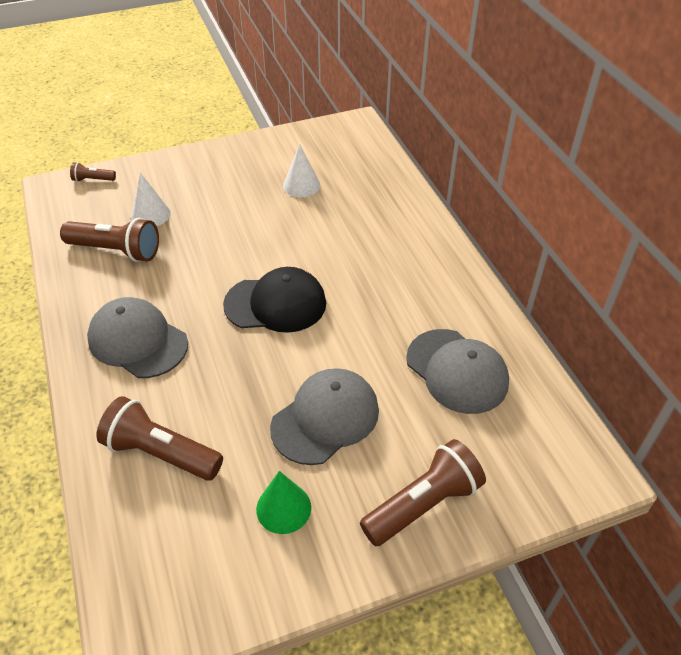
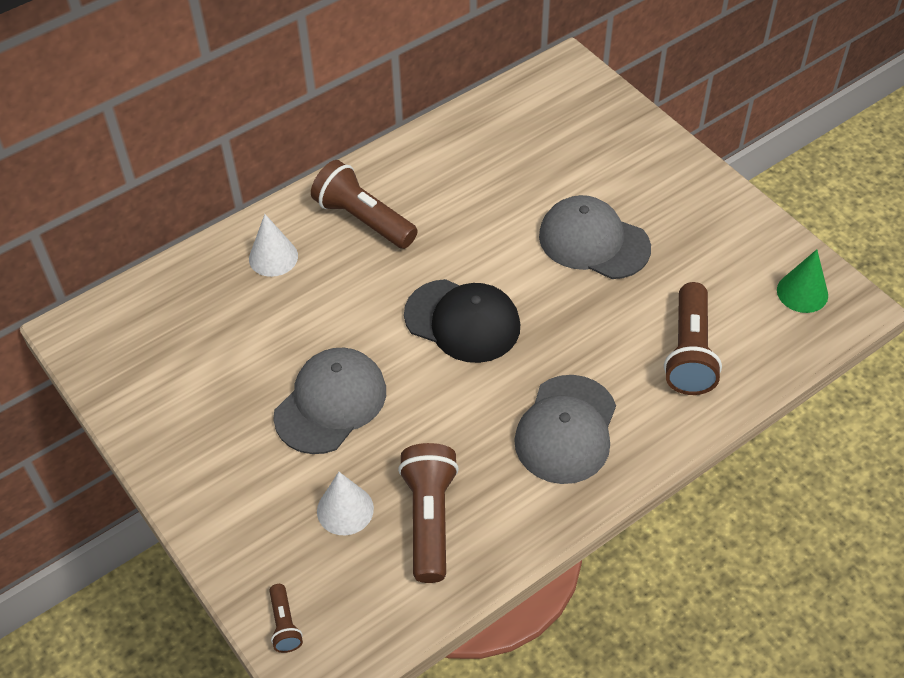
camera: 105 degrees left, 5 degrees up
black cap [223,267,326,333] -> black cap turned 135 degrees clockwise [404,279,520,363]
green cone [256,471,311,534] -> green cone moved to [777,249,828,313]
white cone [283,144,320,197] -> white cone moved to [249,214,298,277]
brown flashlight [360,439,486,546] -> brown flashlight moved to [311,160,418,249]
grey cap [406,329,509,414] -> grey cap moved to [273,348,386,454]

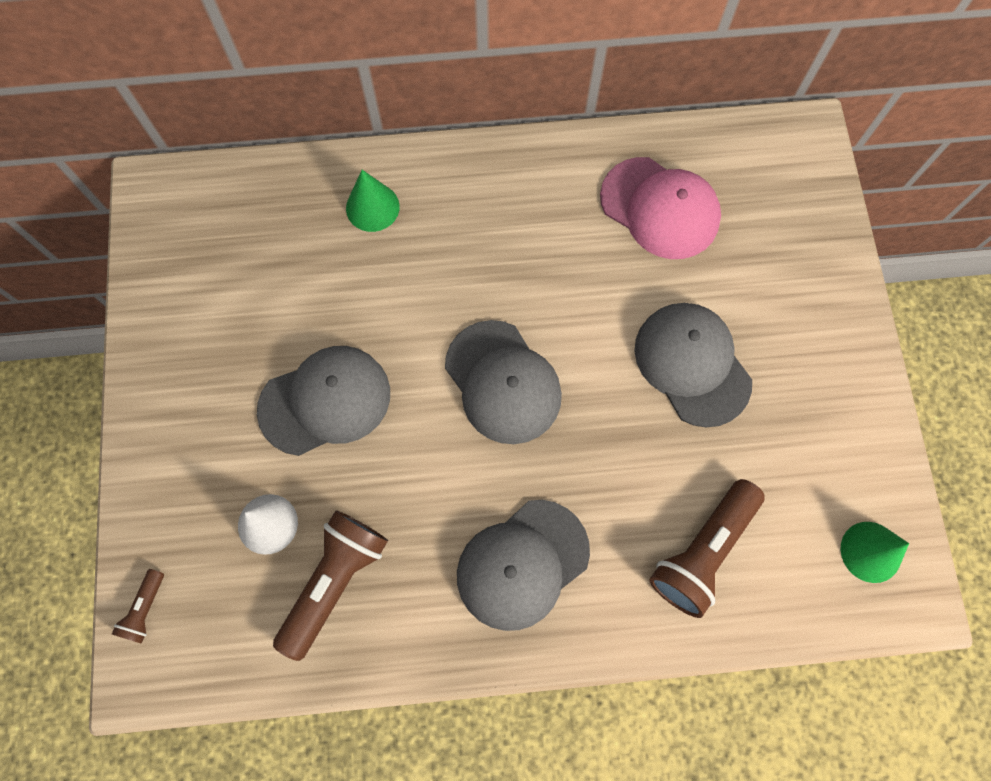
camera: 30 degrees right, 20 degrees up
white cone [249,214,298,277] -> green cone [346,170,400,232]
brown flashlight [311,160,418,249] -> none
black cap [404,279,520,363] -> grey cap [445,320,562,444]
none -> pink cap [600,157,721,259]

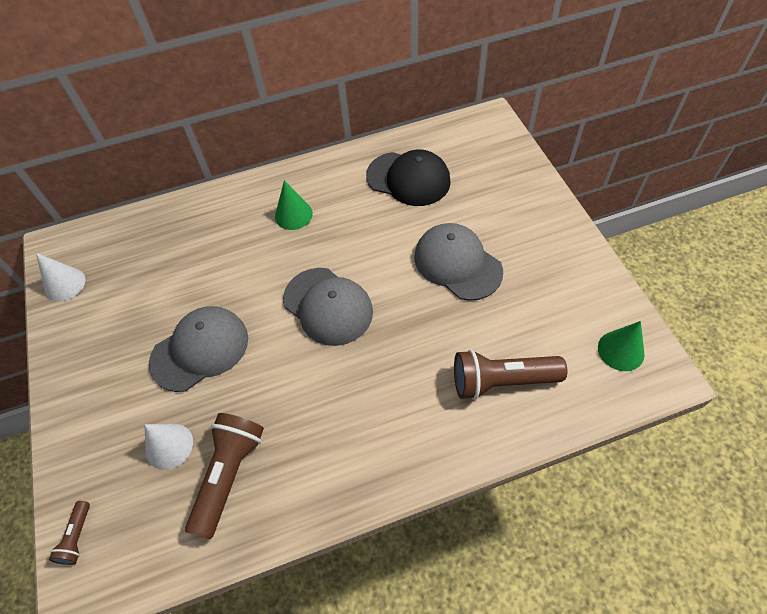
camera: 10 degrees left, 15 degrees down
green cone [346,170,400,232] -> green cone moved to [275,180,313,230]
grey cap [457,500,590,631] -> none
pink cap [600,157,721,259] -> black cap [366,149,451,206]
brown flashlight [649,479,765,618] -> brown flashlight turned 60 degrees clockwise [454,349,568,400]
none -> white cone [36,253,85,301]

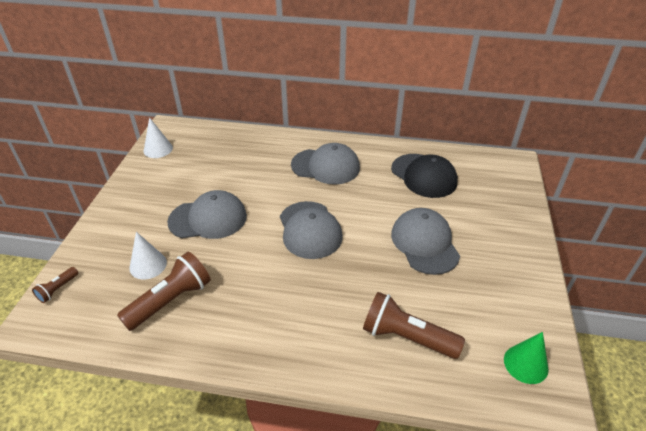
camera: 25 degrees right, 15 degrees down
green cone [275,180,313,230] -> grey cap [291,143,360,185]

